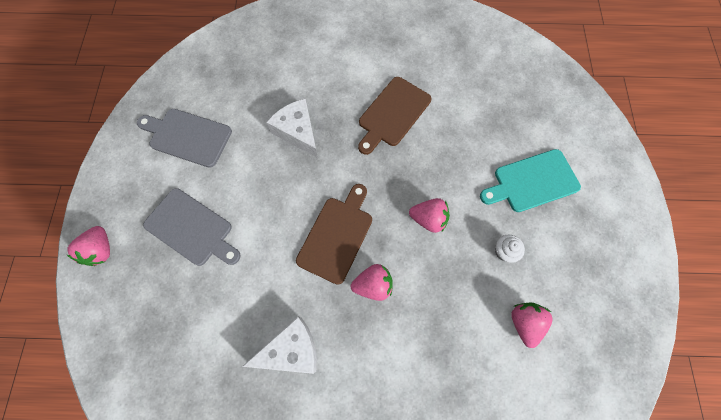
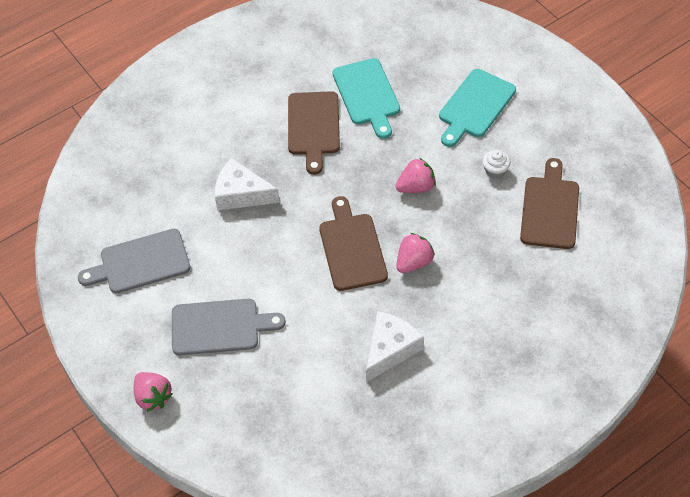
camera: 35 degrees left, 15 degrees down
pink strawberry [511,302,552,348] -> brown cutting board [520,158,579,249]
none -> turquoise cutting board [333,58,400,139]

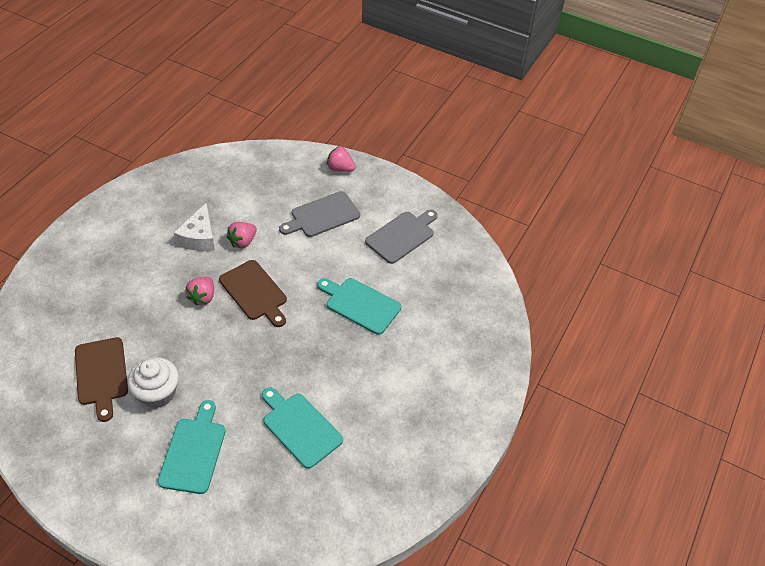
camera: 150 degrees right, 5 degrees down
white cheese [215,158,280,210] -> turquoise cutting board [317,278,401,335]
brown cutting board [288,91,340,175] -> none
pink strawberry [395,158,436,193] -> pink strawberry moved to [227,222,257,249]
white cupcake [482,150,511,179] -> white cupcake [128,357,179,408], size x1.93

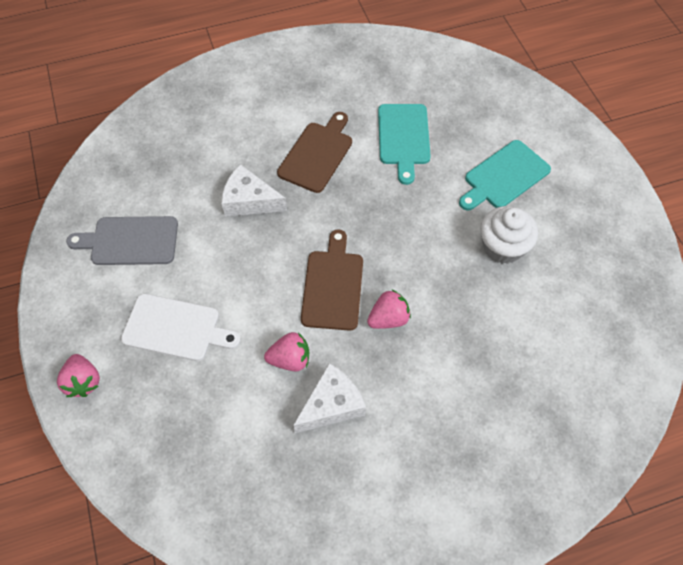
camera: 135 degrees left, 10 degrees up
brown cutting board [75,337,128,422] -> brown cutting board moved to [277,112,352,193]
grey cutting board [279,191,360,237] -> white cutting board [121,294,241,361]
turquoise cutting board [317,278,401,335] -> white cheese [221,164,287,217]

